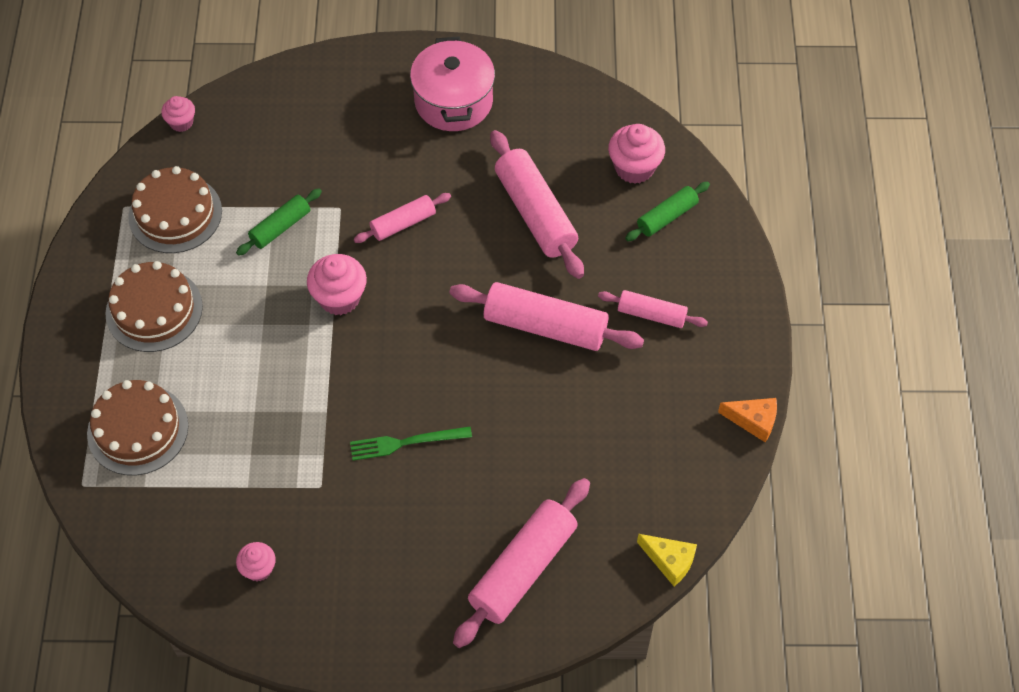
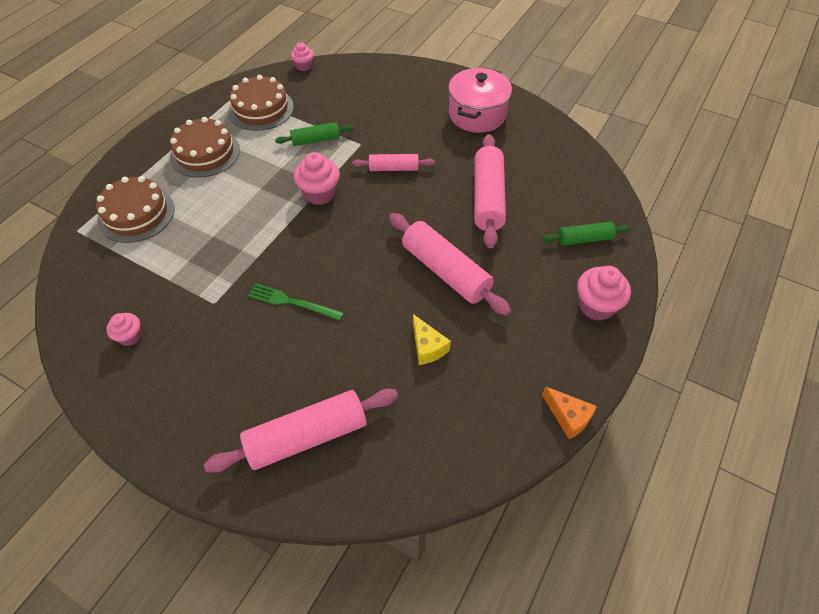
camera: 30 degrees right, 5 degrees down
pink rolling pin [598,290,708,328] -> none
pink cupcake [608,124,665,184] -> pink cupcake moved to [577,266,631,321]
yellow cheese [637,534,697,586] -> yellow cheese moved to [413,314,451,365]

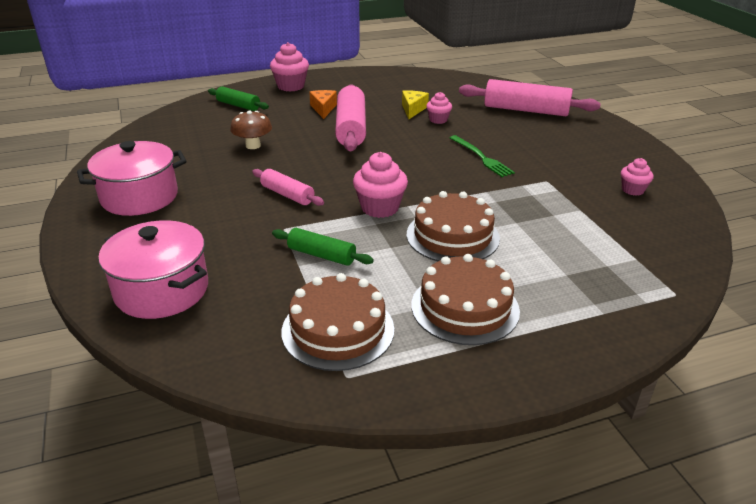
camera: 140 degrees left, 20 degrees down
brown cake [96,176,175,243] -> brown cake moved to [407,191,500,261]
pink cupcake [291,42,314,71] -> pink cupcake moved to [426,92,452,124]
pink rolling pin [474,134,506,248] -> brown mushroom [230,111,272,149]
orange cheese [542,386,597,439] -> orange cheese moved to [309,90,337,119]
none -> pink pot [98,220,208,319]

